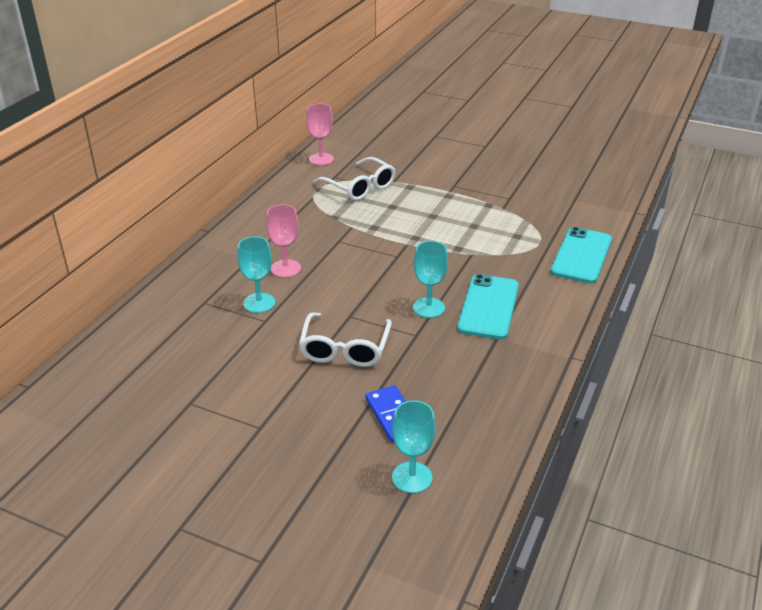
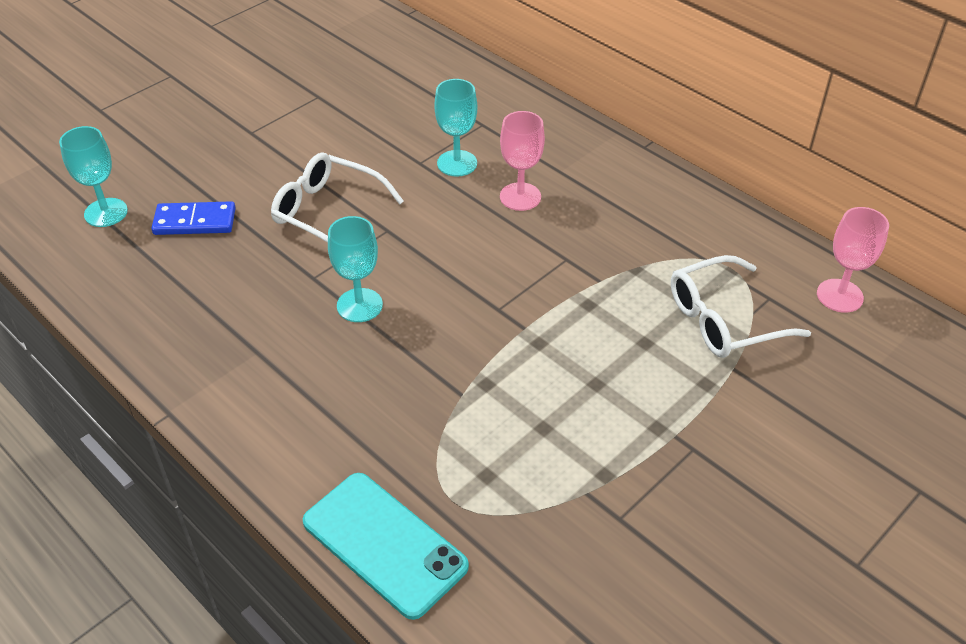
camera: 110 degrees right, 10 degrees up
turquoise phone [457,274,519,340] -> none

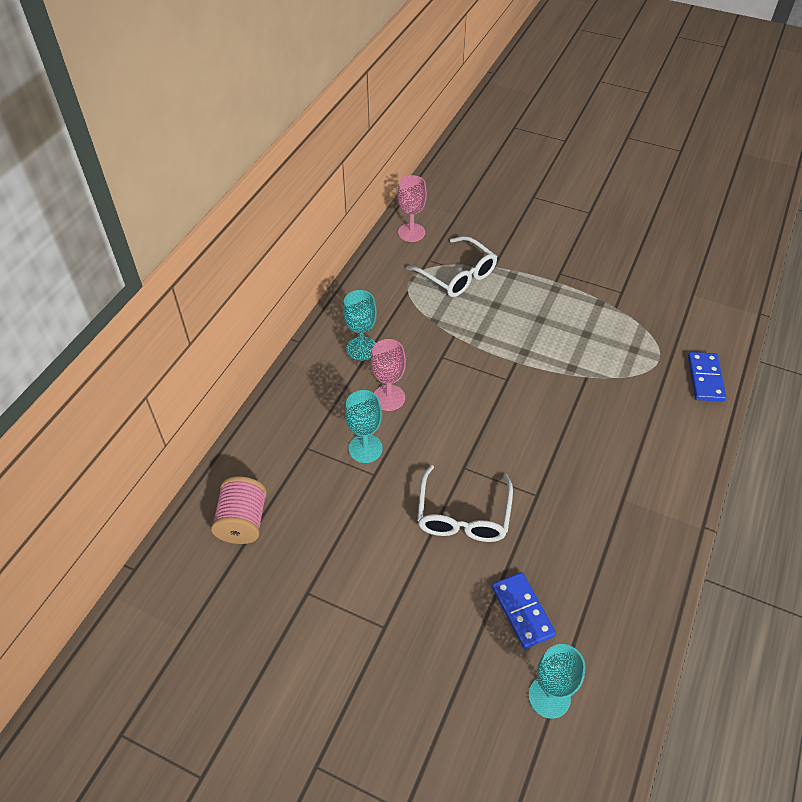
camera: 110 degrees left, 5 degrees up
turquoise phone [303,473,469,620] -> blue domino [688,352,726,402]
turquoise goblet [328,216,383,322] -> turquoise goblet moved to [343,290,377,361]
none -> pink spool [211,476,267,544]

